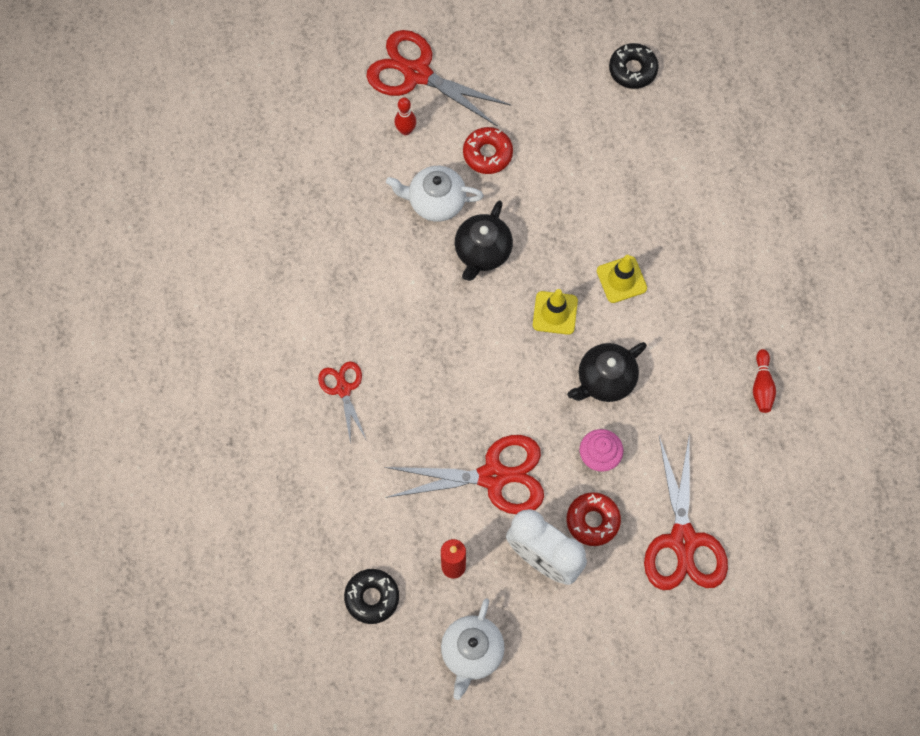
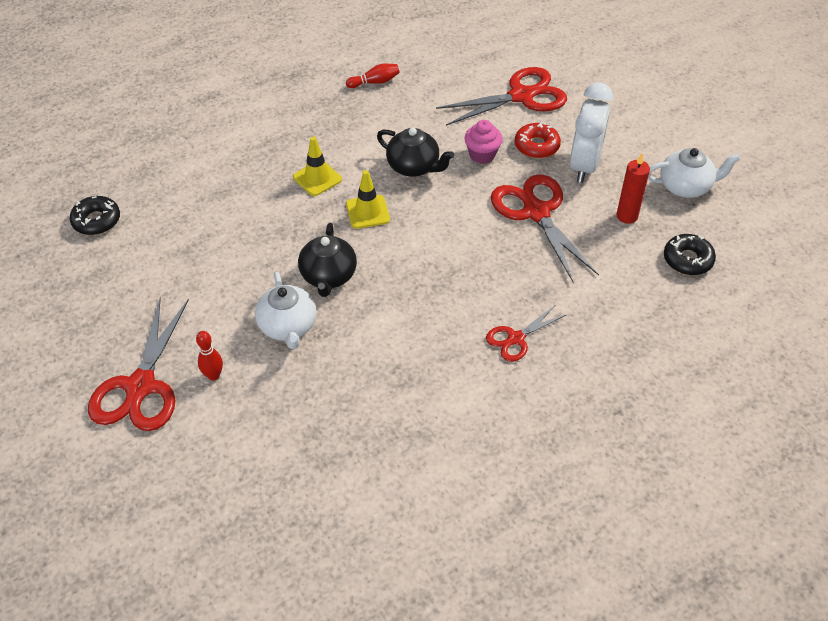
camera: 110 degrees left, 20 degrees down
black teapot [455,200,513,281] -> black teapot turned 90 degrees clockwise [298,223,357,297]
red donut [463,127,513,174] -> none

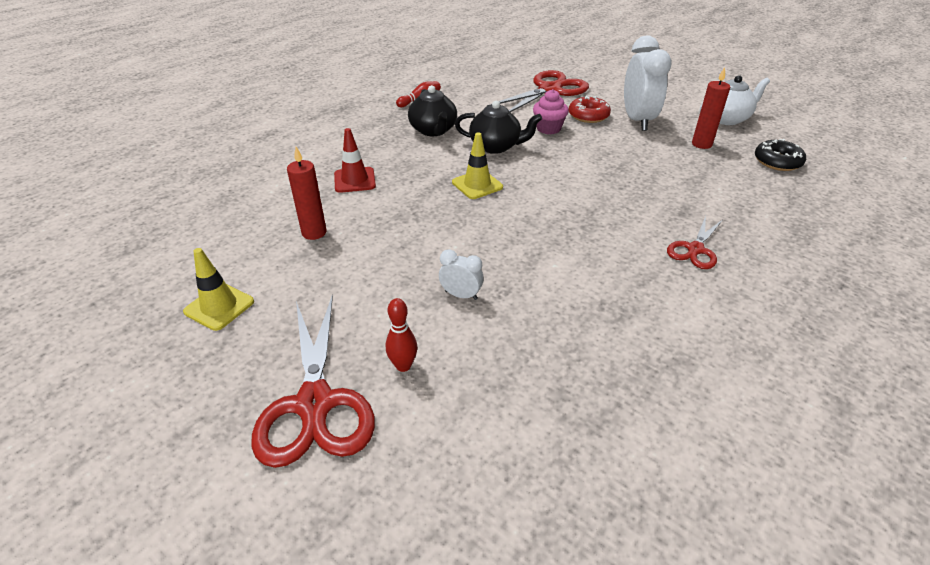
camera: 20 degrees left, 10 degrees down
black donut [70,196,120,235] -> none
white teapot [255,272,316,349] -> white clock [439,249,484,300]
yellow traffic cone [293,136,342,196] -> yellow traffic cone moved to [183,248,254,331]
black teapot [298,223,357,297] -> black teapot moved to [408,85,457,136]
red scissors [491,174,599,282] -> none
none -> red candle [287,147,326,240]
none -> red traffic cone [334,128,376,193]

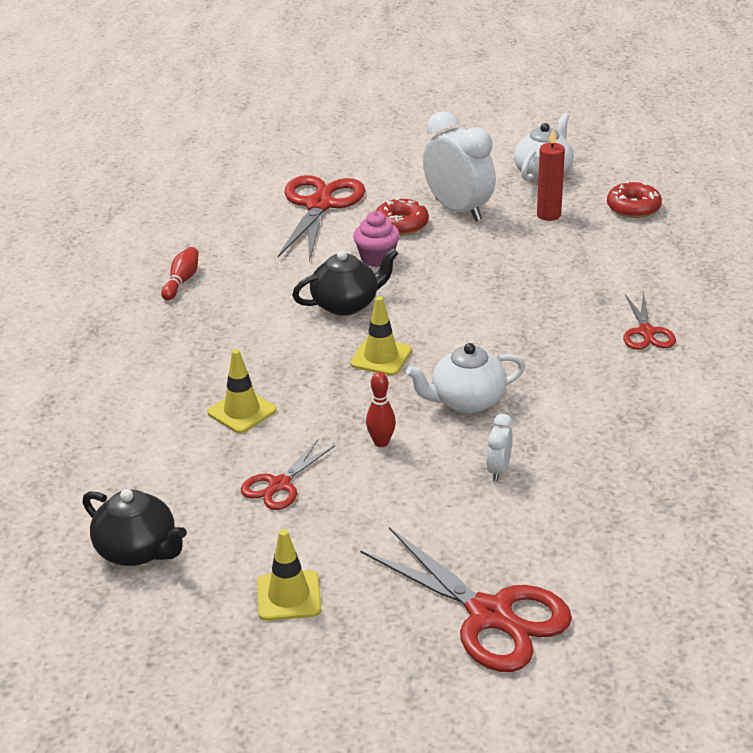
camera: 35 degrees left, 5 degrees down
red candle [287,147,326,240] -> red scissors [241,440,335,510]
red traffic cone [334,128,376,193] -> yellow traffic cone [207,349,277,433]
red bowling pin [386,298,417,372] -> red bowling pin moved to [366,372,396,447]
black teapot [408,85,457,136] -> black teapot moved to [82,489,187,566]
white clock [439,249,484,300] -> white clock turned 60 degrees counterclockwise [486,414,513,481]
black donut [755,139,806,171] -> red donut [607,181,662,218]
none -> white teapot [406,343,525,413]

